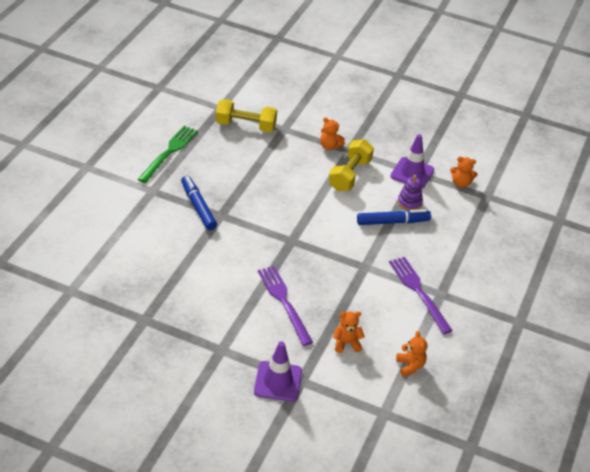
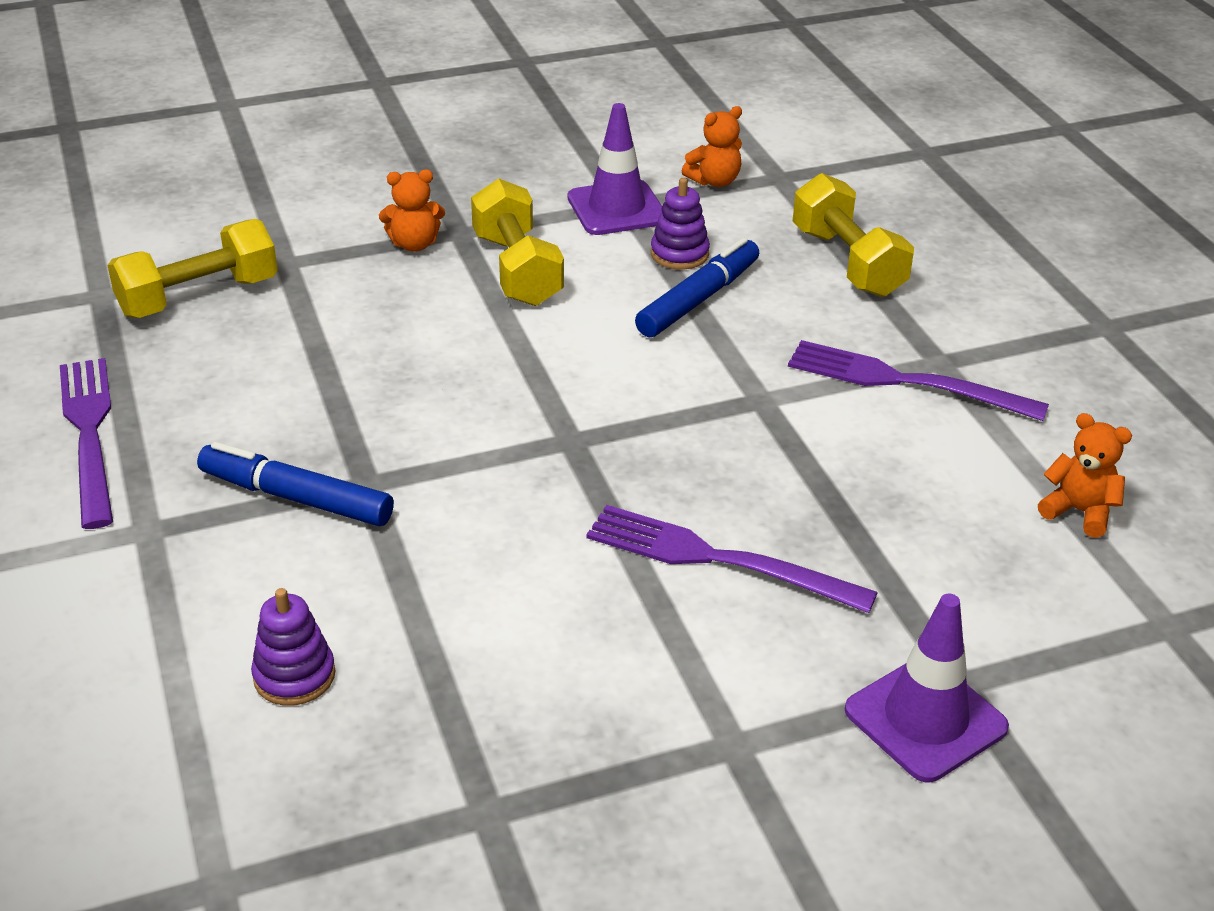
camera: 40 degrees left, 5 degrees down
green fork [138,126,198,183] -> purple fork [60,358,113,529]
orange teddy bear [333,311,365,353] -> none
none -> purple stacking toy [251,588,335,706]
none -> yellow dumbbell [793,173,914,297]

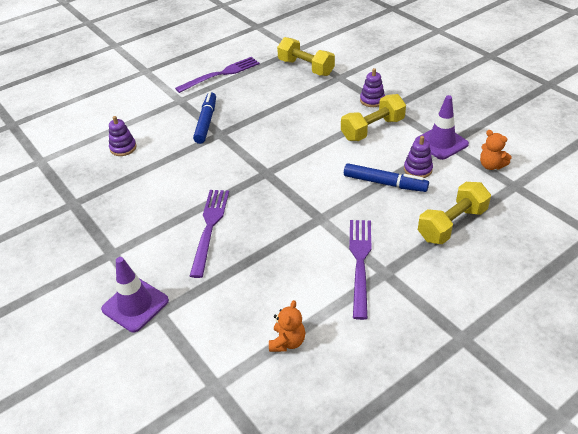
camera: 75 degrees right, 5 degrees up
orange teddy bear [379,169,445,251] -> purple stacking toy [360,68,385,107]

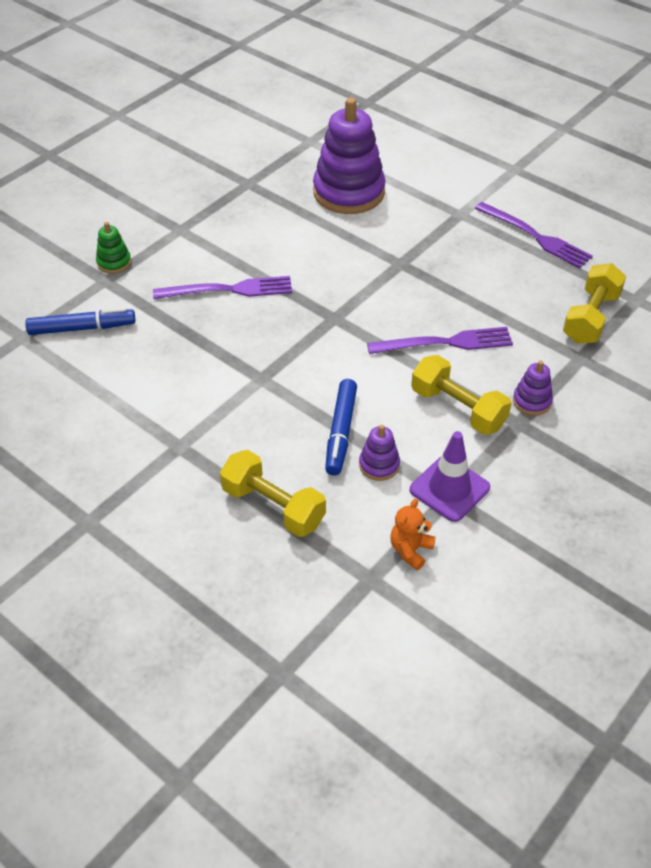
camera: 75 degrees right, 5 degrees up
purple traffic cone [101,257,169,332] -> green stacking toy [96,222,131,274]
purple stacking toy [109,116,137,156] -> purple stacking toy [313,98,386,214], size x2.25
blue marker [193,92,216,144] -> blue marker moved to [25,308,135,335]
orange teddy bear [269,300,305,352] -> none
purple fork [349,220,371,320] -> purple fork moved to [367,327,513,354]

